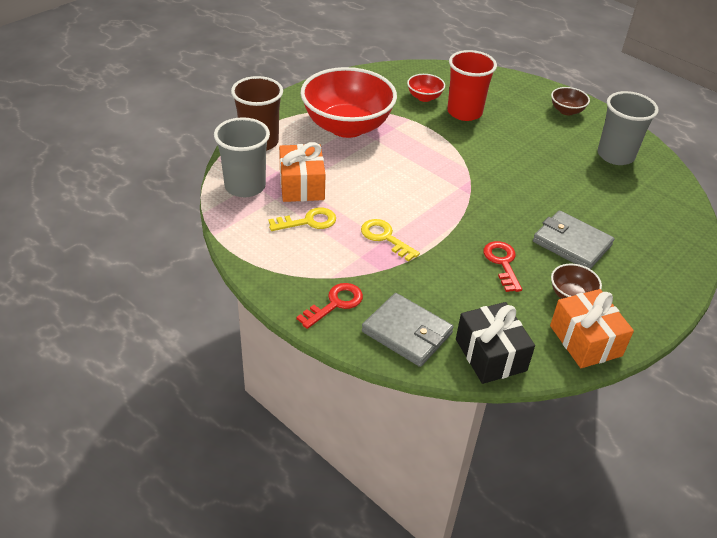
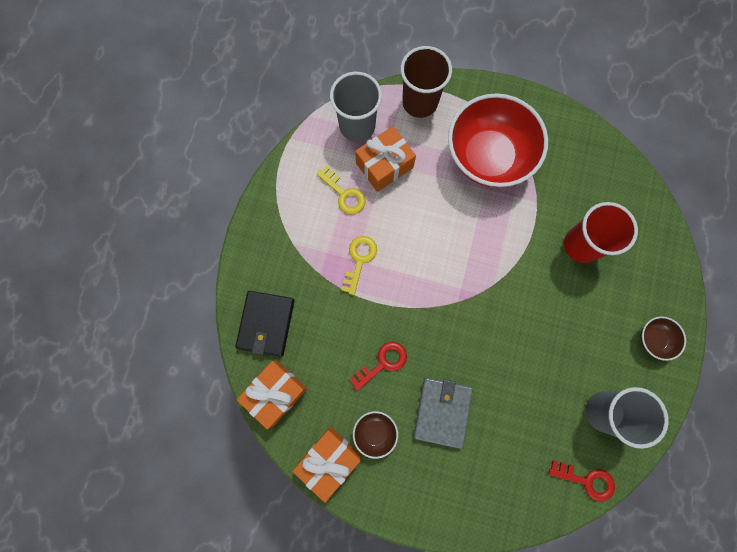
camera: 65 degrees right, 35 degrees up
red key [296,283,363,329] -> red key moved to [548,460,615,502]
grey wallet [362,293,454,367] -> black wallet [235,291,294,357]
red bowl [407,74,445,102] -> none
black gift [456,302,535,384] -> orange gift [237,361,307,430]

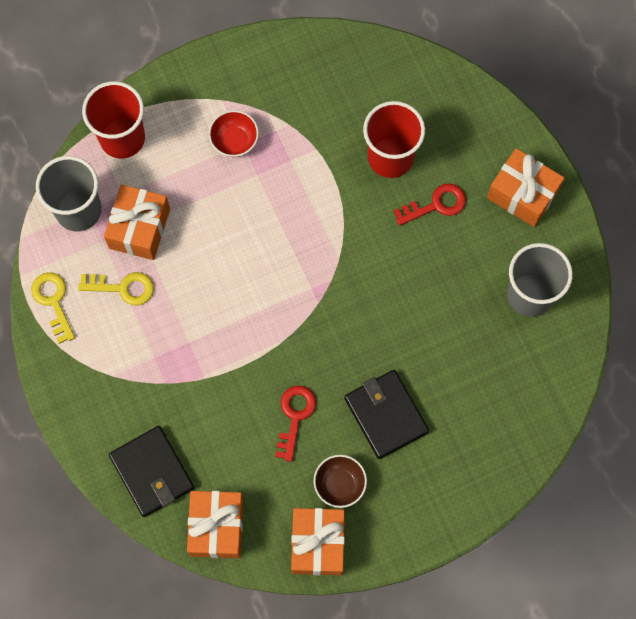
camera: 40 degrees left, 5 degrees down
yellow key [341,236,377,295] -> yellow key moved to [31,272,75,344]
brown cup [401,46,452,118] -> red cup [82,81,145,159]
grey wallet [414,378,473,449] -> black wallet [344,370,429,459]
red bowl [448,93,548,187] -> red bowl [209,110,259,157], size x0.43
red key [548,460,615,502] -> red key moved to [394,184,466,226]
brown bowl [641,316,686,361] -> orange gift [487,148,564,227]

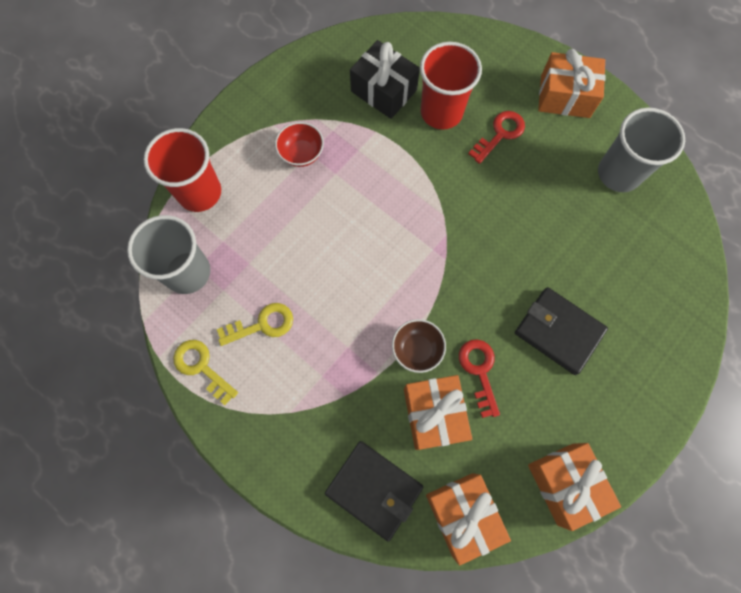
camera: 25 degrees left, 0 degrees up
orange gift [104,185,170,260] -> orange gift moved to [404,375,472,450]
brown bowl [313,455,367,508] -> brown bowl moved to [392,319,446,373]
none -> black gift [350,40,420,119]

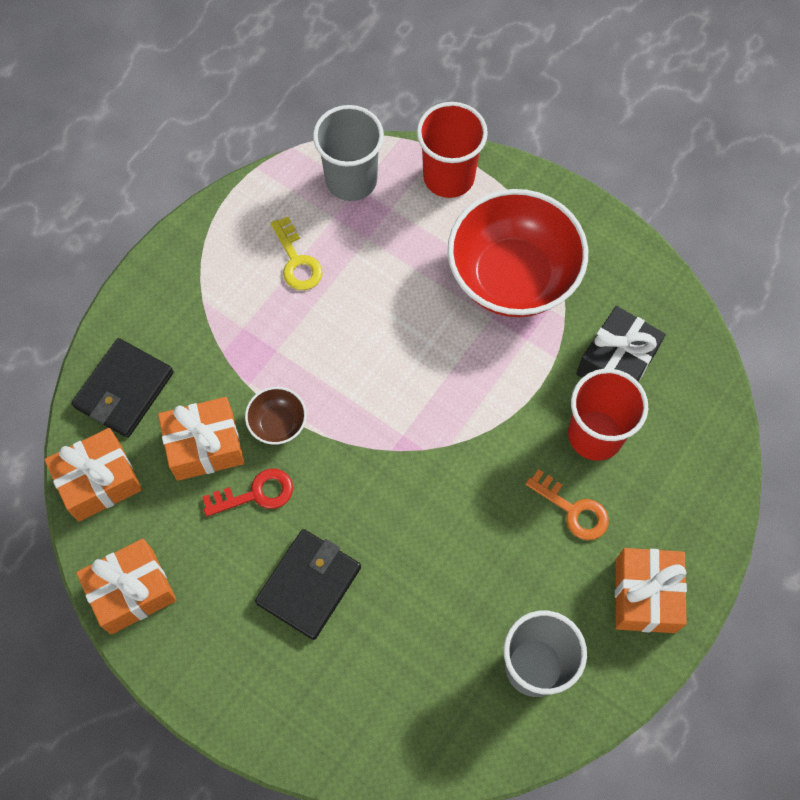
camera: 85 degrees right, 5 degrees down
yellow key [173,340,238,405] -> none
red bowl [275,122,324,167] -> red bowl [448,189,588,317], size x2.34
red key [468,111,525,164] -> orange key [526,469,609,540]

